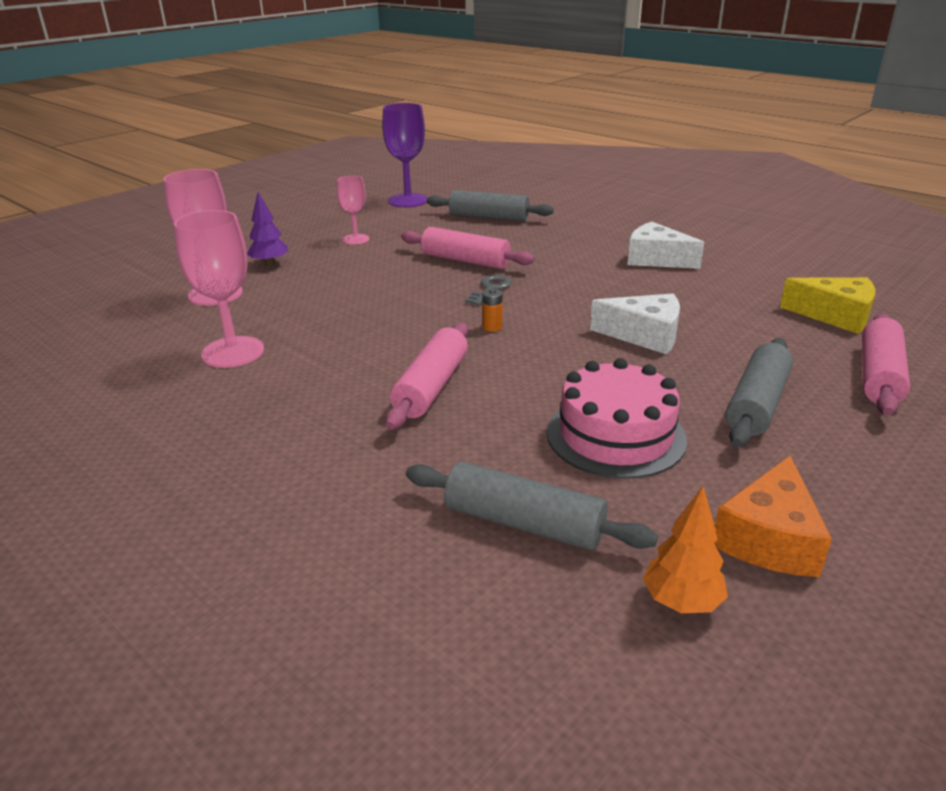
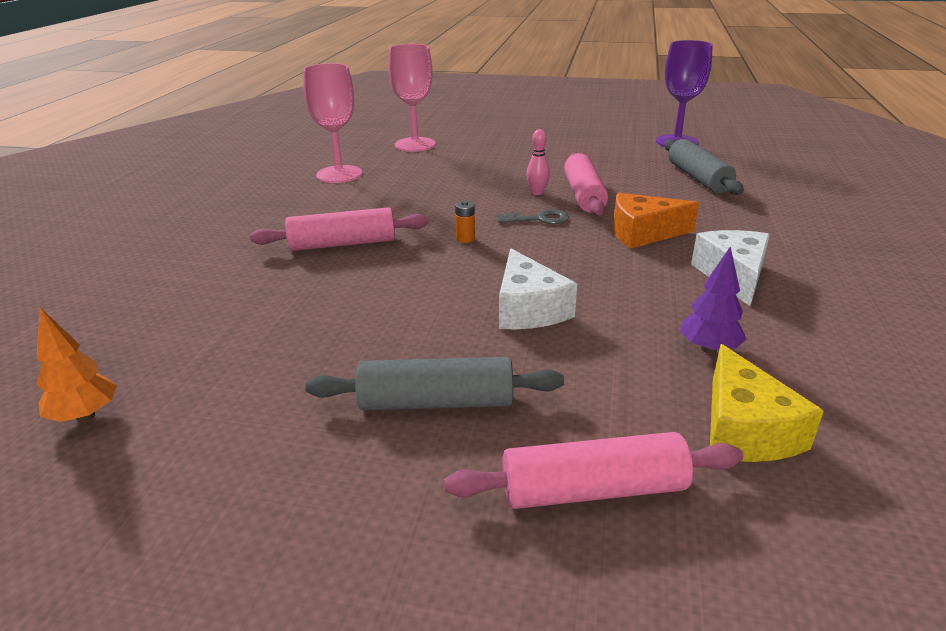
camera: 60 degrees right, 0 degrees up
purple tree [247,192,288,266] -> purple tree moved to [680,246,746,354]
pink goblet [337,176,370,245] -> none
grey rolling pin [406,461,658,550] -> none
pink cake [547,358,687,479] -> none
orange cheese [714,456,832,577] -> orange cheese moved to [613,193,699,249]
none -> pink bowling pin [526,129,550,195]

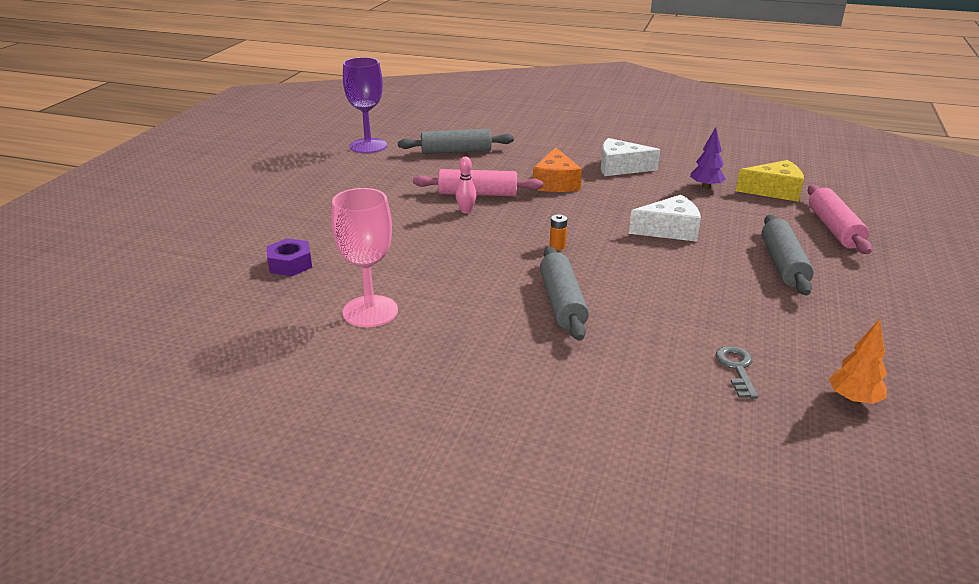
camera: 85 degrees left, 0 degrees up
pink rolling pin [250,207,428,251] -> grey rolling pin [540,247,589,341]
pink goblet [388,44,436,152] -> purple nut [267,238,312,276]
grey key [498,209,569,224] -> grey key moved to [716,346,758,399]

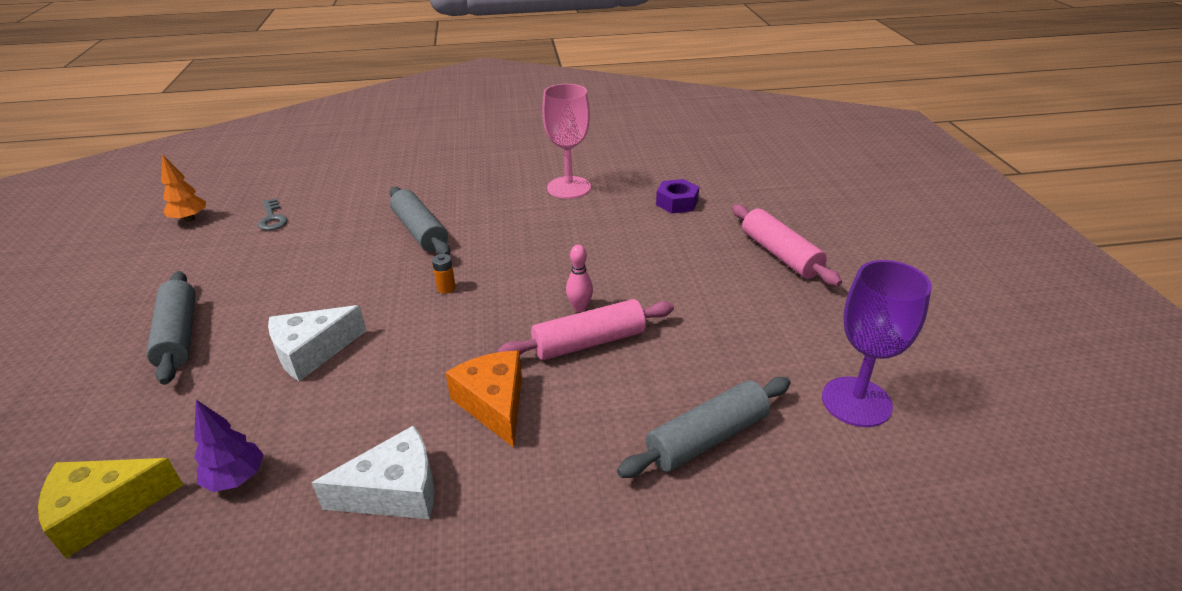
camera: 155 degrees right, 5 degrees up
pink rolling pin [808,185,872,254] -> pink rolling pin moved to [732,204,842,286]

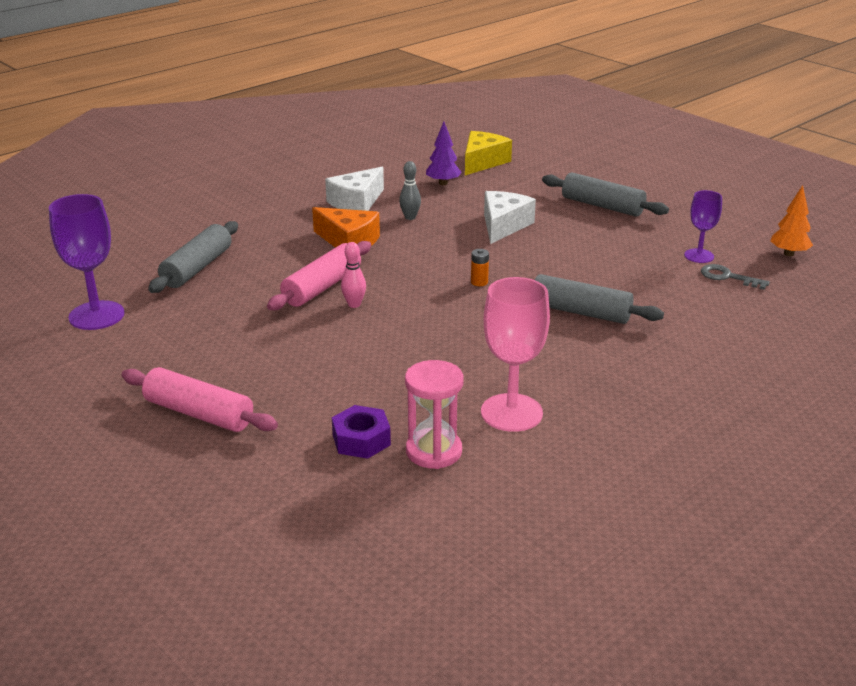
camera: 145 degrees right, 5 degrees down
none -> grey bowling pin [399,161,421,220]
none -> pink hourglass [405,360,464,469]
none -> purple goblet [684,190,722,263]

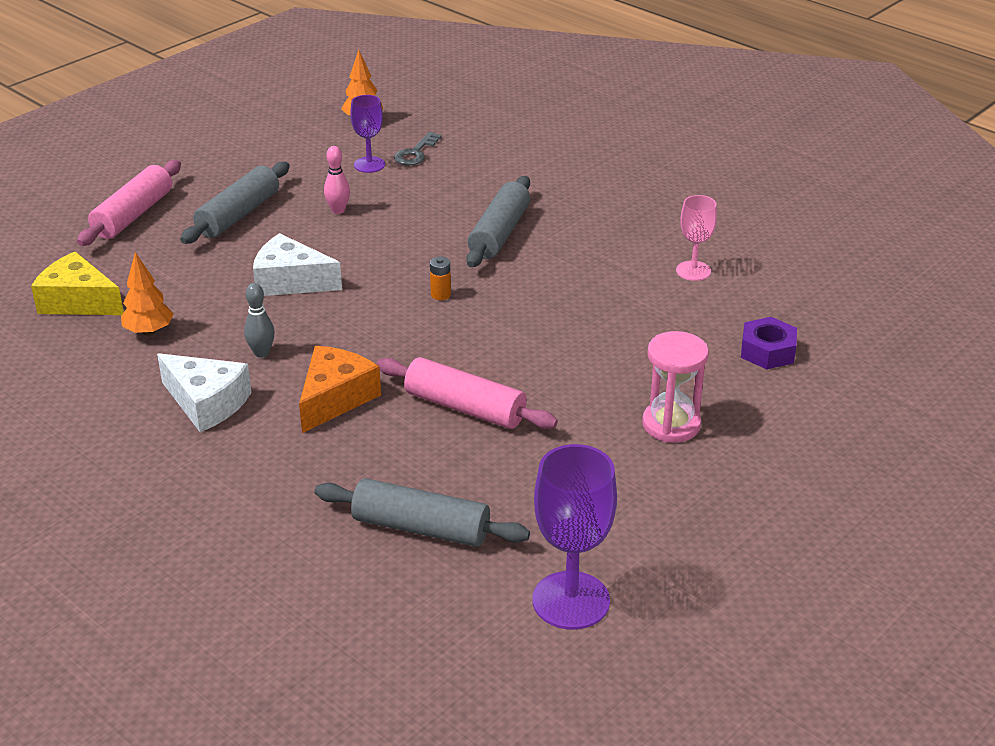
camera: 95 degrees left, 5 degrees up
pink rolling pin [122,367,278,432] -> pink rolling pin moved to [77,160,181,246]
pink bowling pin [341,242,366,308] -> pink bowling pin moved to [324,146,350,214]
pink hourglass [405,360,464,469] -> pink hourglass moved to [642,331,709,443]
purple tree [426,122,462,185] -> orange tree [121,252,174,336]
pink goblet [481,277,550,432] -> pink goblet [676,195,717,281], size x0.59

